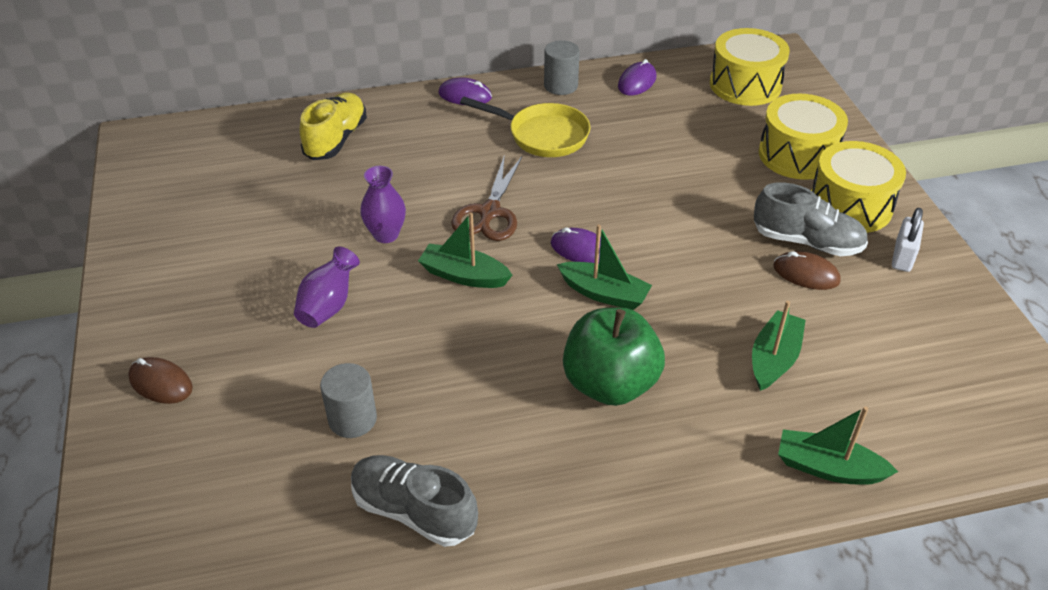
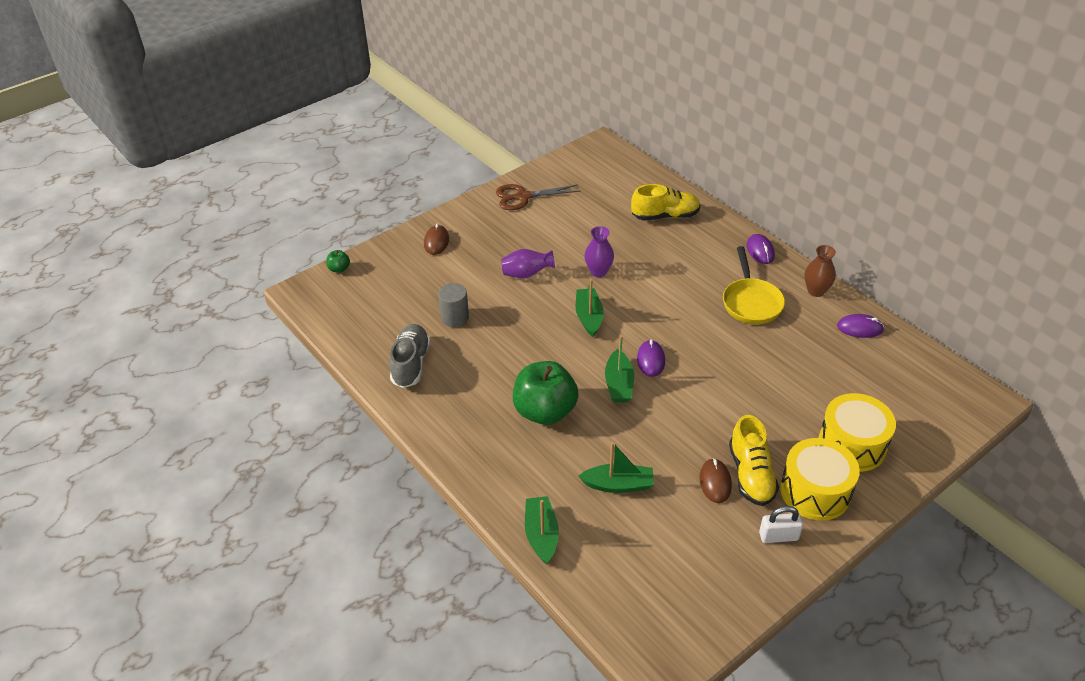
camera: 65 degrees right, 0 degrees up
brown scissors [451,154,522,241] -> brown scissors moved to [496,184,581,210]
grey cylinder [544,40,580,95] -> brown vase [804,245,836,297]
yellow drum [710,28,790,106] -> none
grey shoe [754,182,868,256] -> yellow shoe [729,415,779,506]
none -> green apple [326,250,350,273]

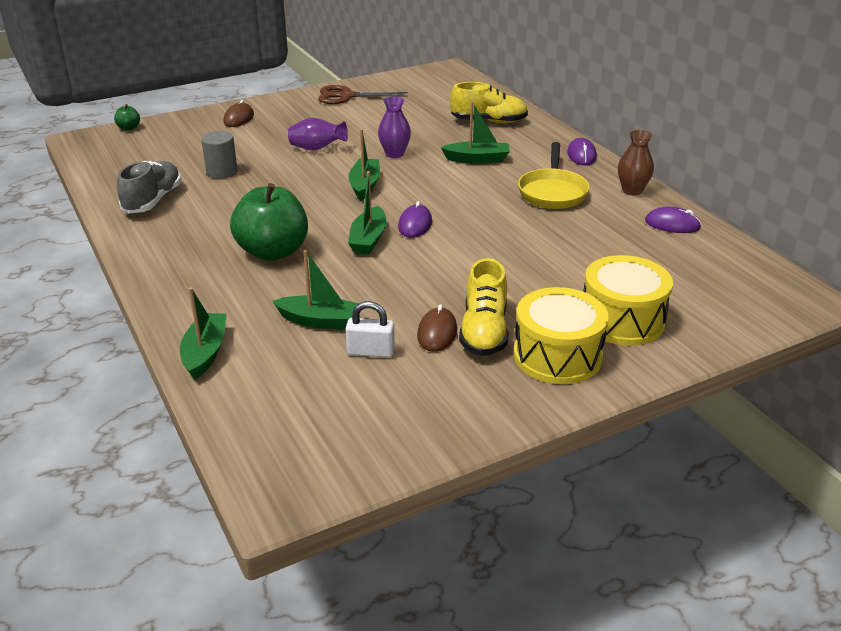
camera: 10 degrees right, 10 degrees down
white padlock [759,506,803,543] -> white padlock moved to [345,301,395,358]
none -> green boat [441,102,510,164]

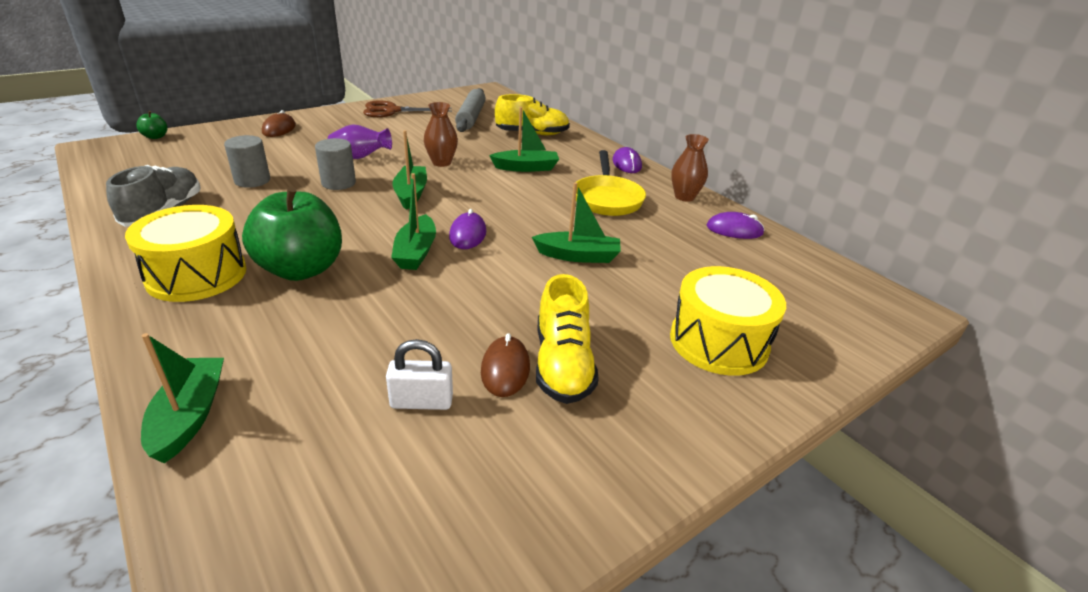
camera: 10 degrees left, 0 degrees up
green boat [272,250,359,330] -> green boat moved to [532,182,621,263]
purple vase [378,97,411,158] -> brown vase [424,102,458,167]
yellow drum [514,287,609,384] -> yellow drum moved to [125,205,247,302]
none -> grey cylinder [315,138,356,190]
none -> grey rolling pin [455,88,486,132]

